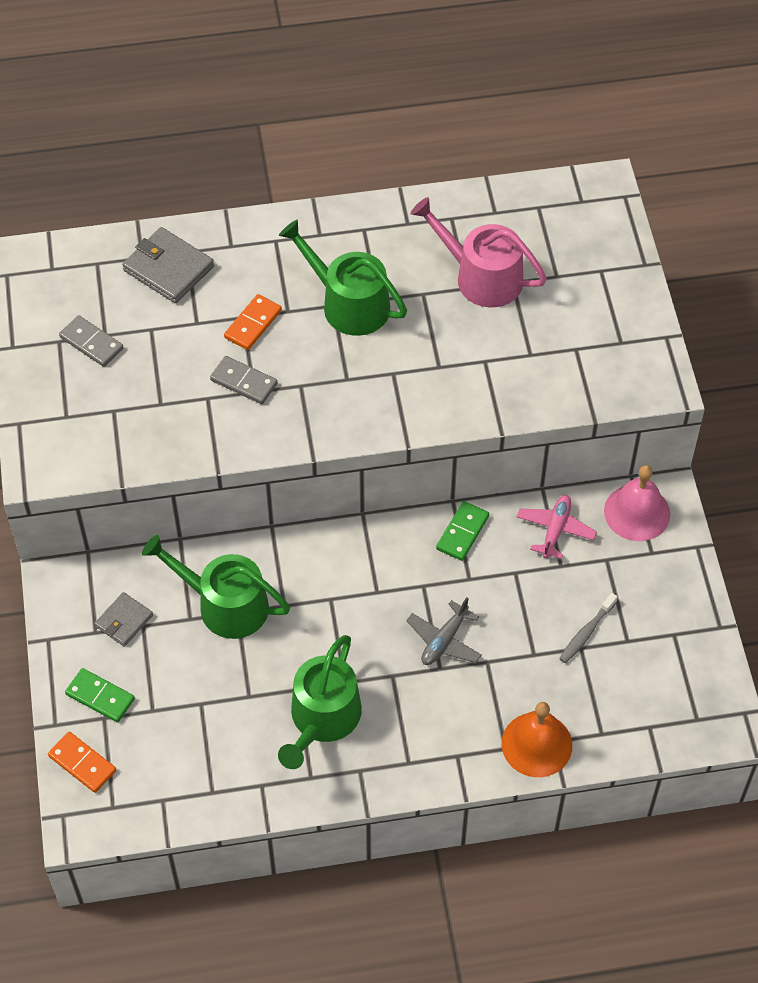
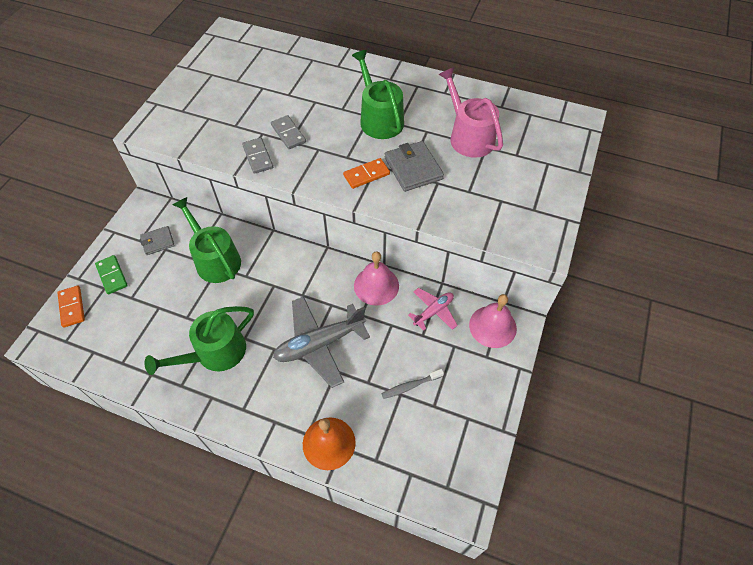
camera: 30 degrees right, 0 degrees up
grey domino [59,315,124,367] -> grey domino moved to [242,138,273,174]
grey wallet [122,227,214,303] -> grey wallet moved to [385,141,444,192]
orange domino [224,294,282,350] -> orange domino moved to [343,158,390,189]
grey plane [406,597,482,665] -> grey plane [273,297,370,388], size x1.77
green domino [436,501,489,561] -> pink bell [354,251,399,306]

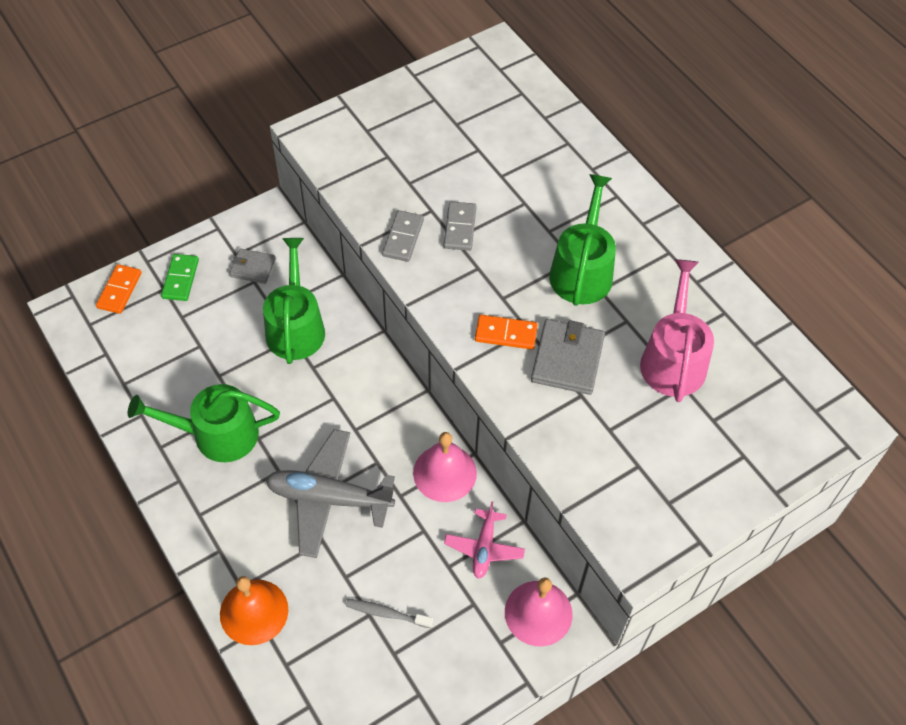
camera: 35 degrees right, 0 degrees up
pink plane [408,288,458,331] -> pink plane turned 105 degrees clockwise [444,501,525,579]

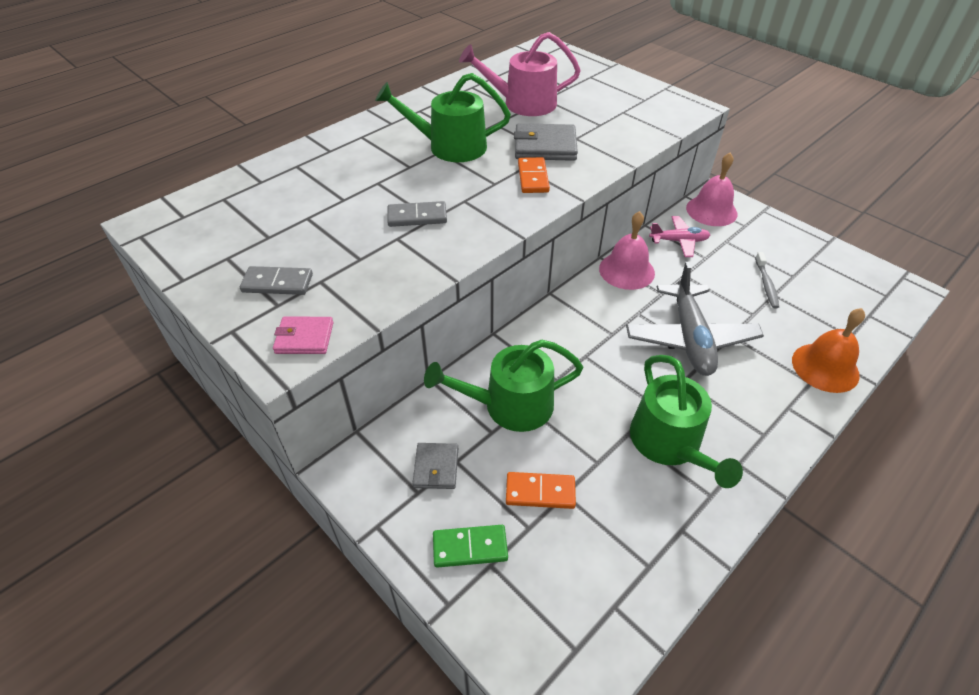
camera: 100 degrees left, 10 degrees down
orange domino [96,264,142,314] -> orange domino moved to [506,472,576,509]
grey domino [382,210,424,262] -> grey domino moved to [240,266,313,295]
none -> pink wallet [273,317,333,354]

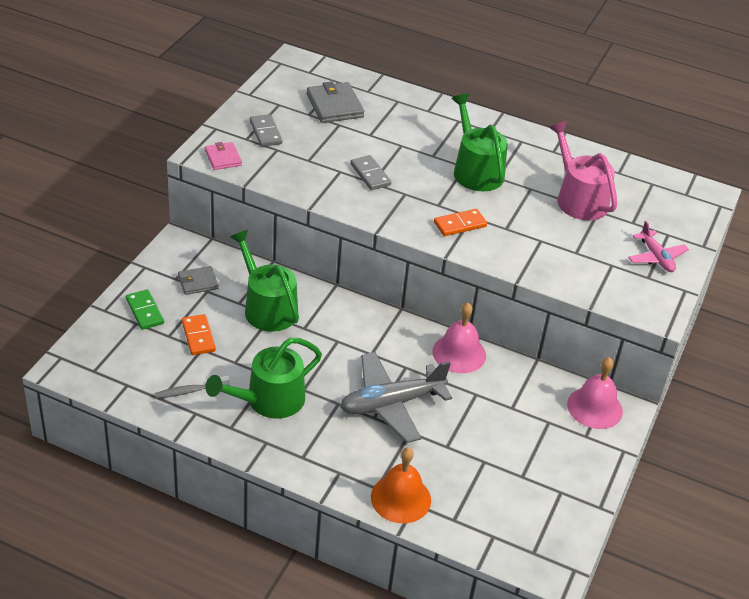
camera: 65 degrees right, 5 degrees down
grey wallet [514,123,578,161] -> grey wallet moved to [307,82,364,123]
pink plane [649,216,710,257] -> pink plane moved to [628,221,689,272]
grey toothbrush [755,252,779,308] -> grey toothbrush moved to [155,376,230,398]

